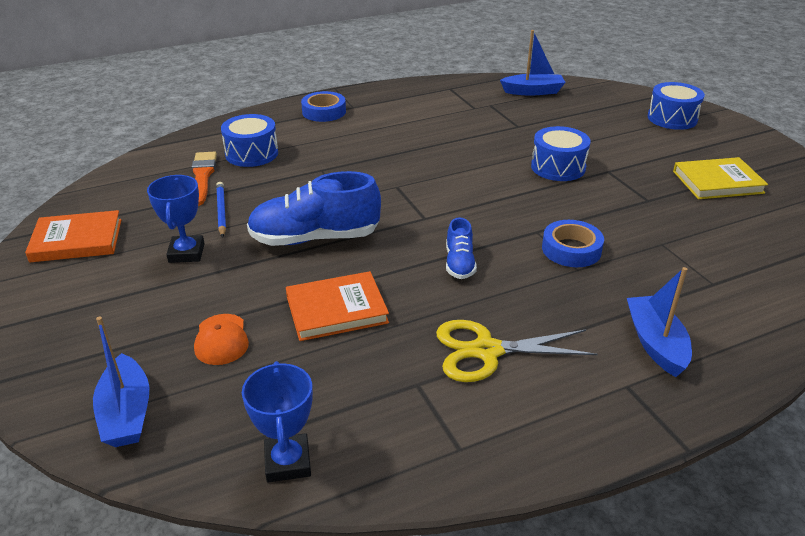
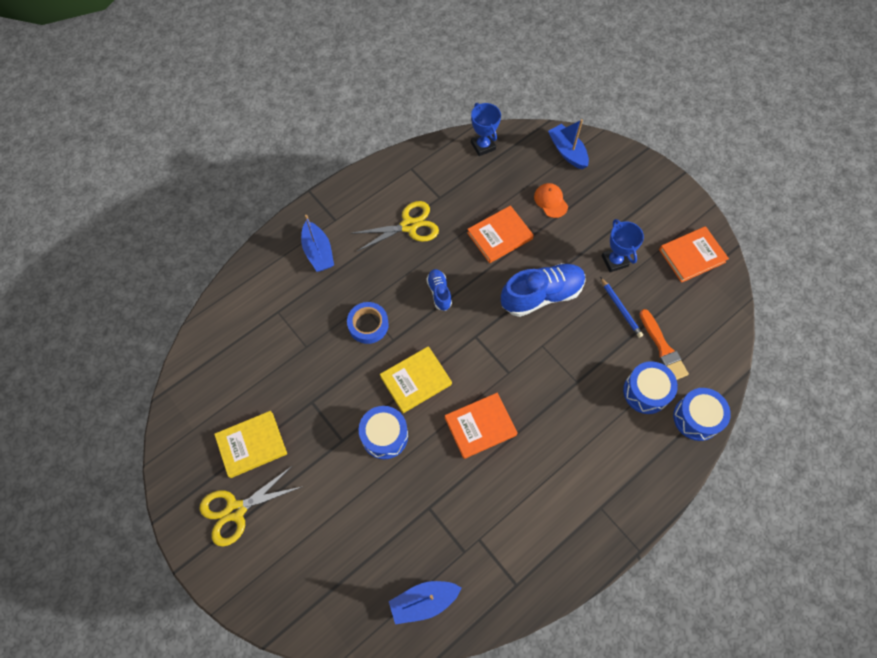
camera: 165 degrees right, 30 degrees up
blue tape [301,91,346,122] -> none
blue drum [648,82,705,130] -> blue drum moved to [673,388,731,441]
none -> yellow scissors [199,466,301,547]
none -> yellow book [380,346,452,413]
none -> orange book [445,393,518,459]

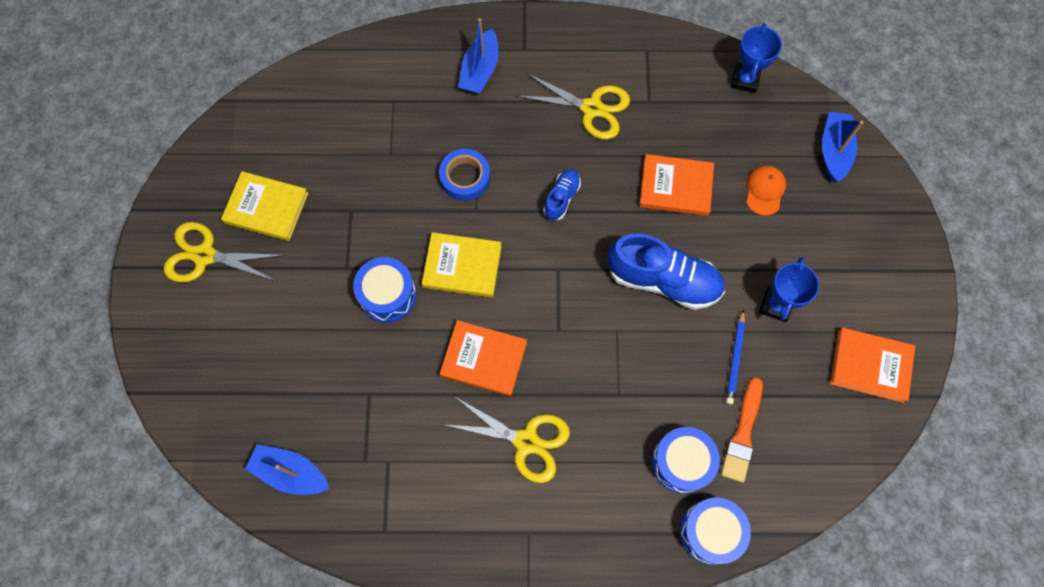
camera: 40 degrees right, 5 degrees up
none -> yellow scissors [442,396,570,483]

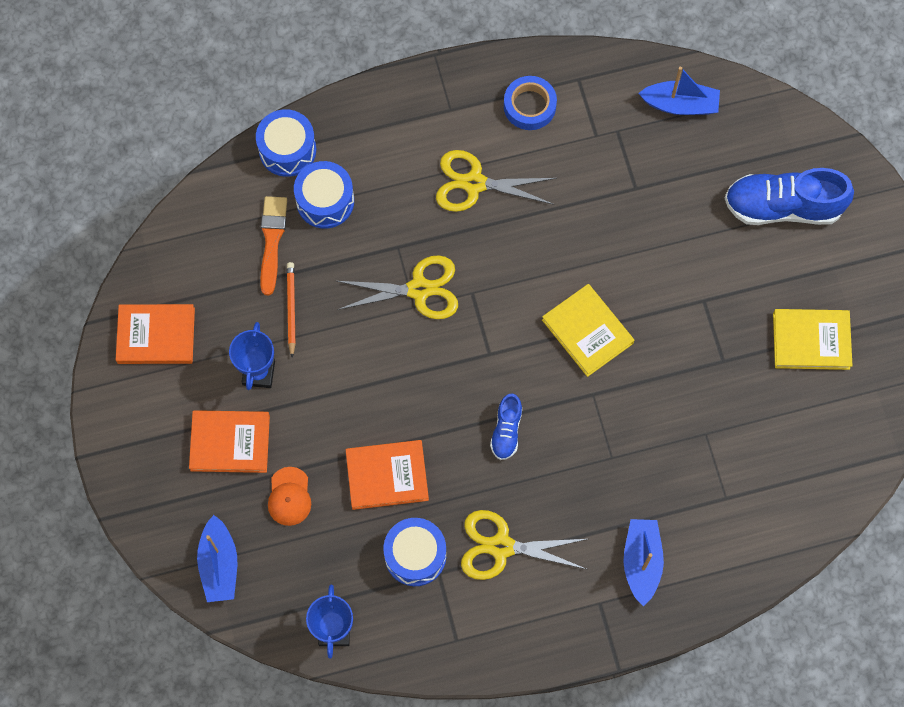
camera: 165 degrees right, 0 degrees up
yellow scissors [163,222,284,282] -> yellow scissors moved to [337,255,458,319]
blue drum [353,257,416,323] -> blue drum moved to [383,518,446,586]
yellow book [422,232,502,297] -> yellow book turned 60 degrees clockwise [542,284,634,377]
blue tape [439,149,490,201] -> blue tape moved to [504,76,557,130]
orange book [440,320,527,396] -> orange book moved to [189,410,270,473]
blue shoe [608,234,725,310] -> blue shoe moved to [725,168,854,225]
blue pencil [726,309,745,404] -> orange pencil [287,262,296,358]

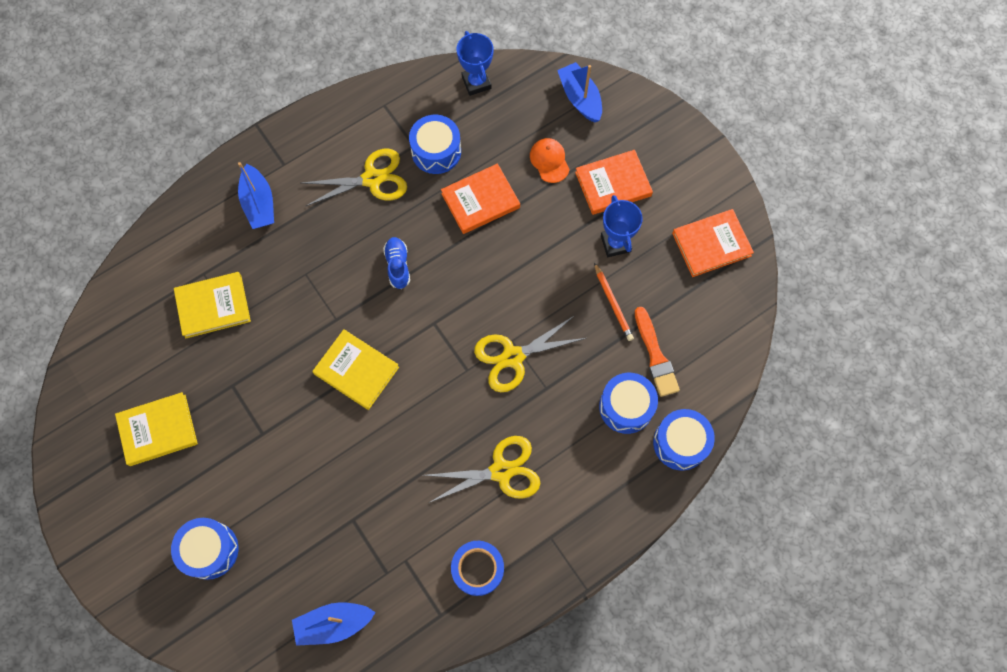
camera: 160 degrees right, 0 degrees up
blue shoe [725,168,854,225] -> blue drum [171,518,238,580]
none -> yellow book [174,272,251,339]

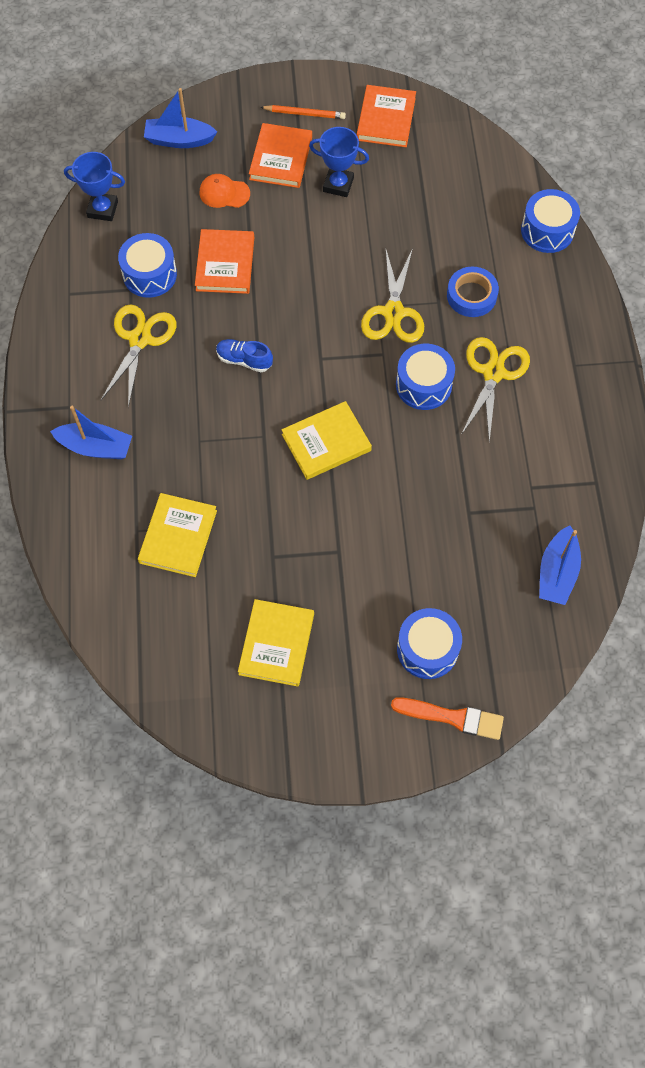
camera: 60 degrees left, 5 degrees down
blue tape [451,541,504,596] -> blue tape moved to [447,266,499,317]
orange pencil [594,262,634,341] -> orange pencil moved to [260,105,346,119]
blue drum [599,373,658,434] -> blue drum moved to [396,343,455,410]
orange brush [635,307,680,397] -> orange brush moved to [391,697,504,740]

